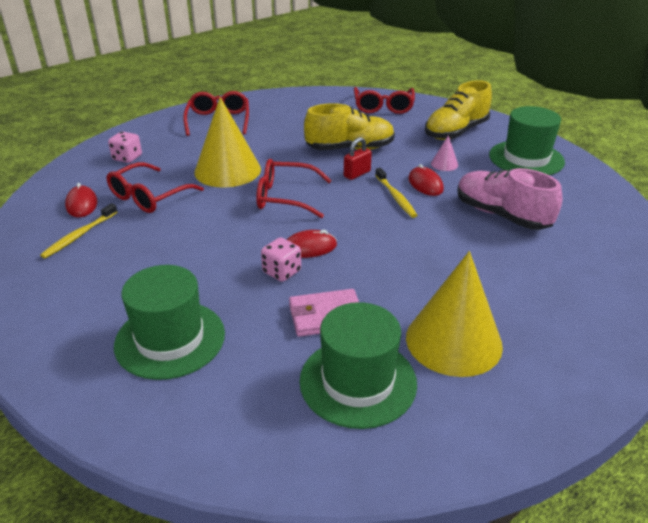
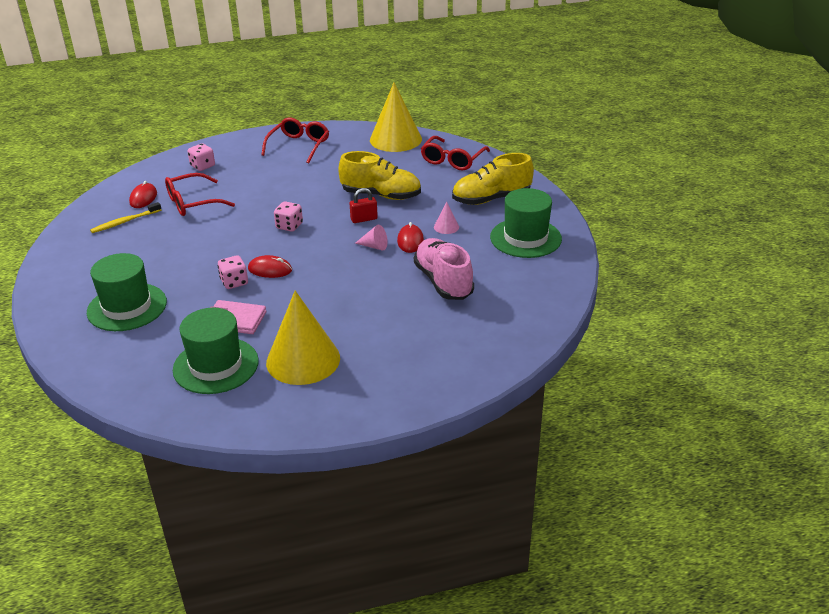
camera: 25 degrees right, 0 degrees up
yellow cone [194,97,261,188] -> yellow cone moved to [370,82,422,152]
red glasses [256,159,332,218] -> pink dice [274,201,303,232]
yellow toothbrush [375,168,418,218] -> pink cone [355,225,388,251]

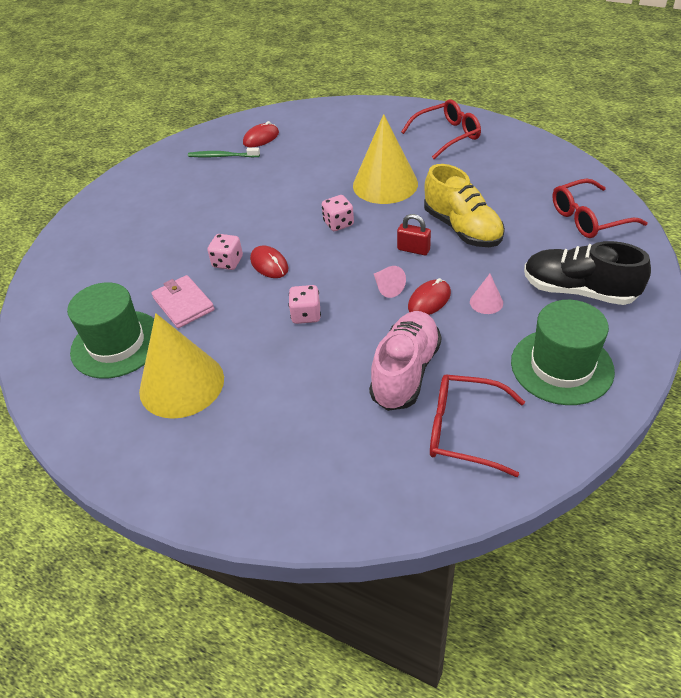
camera: 45 degrees right, 10 degrees up
green hat [87,253,167,331] -> none
yellow toothbrush [90,202,162,233] -> green toothbrush [188,148,260,157]
red glasses [165,173,235,216] -> red glasses moved to [430,375,525,477]
pink dice [187,144,215,171] -> pink dice moved to [288,285,321,324]
yellow cone [370,82,422,152] -> yellow cone moved to [353,114,418,204]
yellow shoe [452,153,534,205] -> black shoe [524,241,651,305]

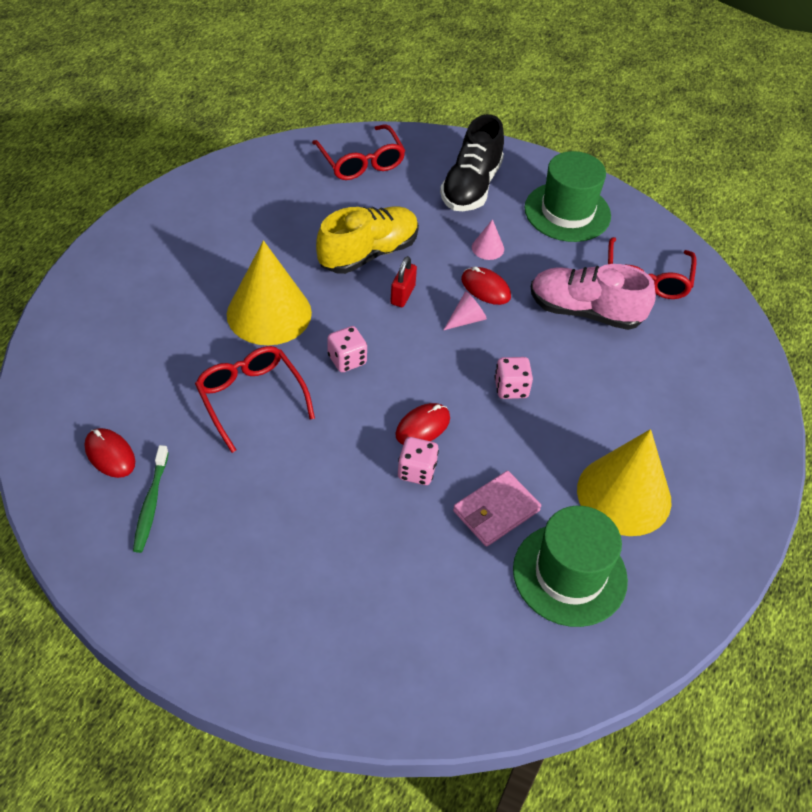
camera: 100 degrees left, 5 degrees up
red glasses [401,99,481,159] -> red glasses moved to [195,346,315,453]

